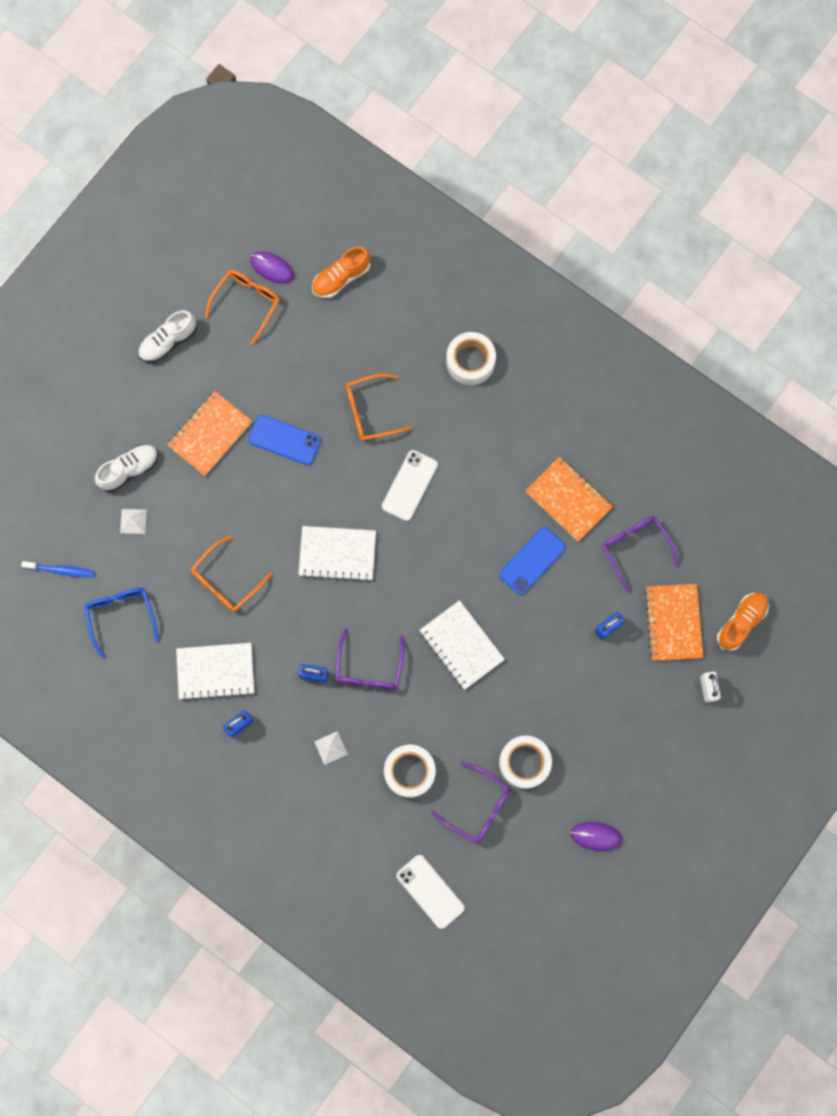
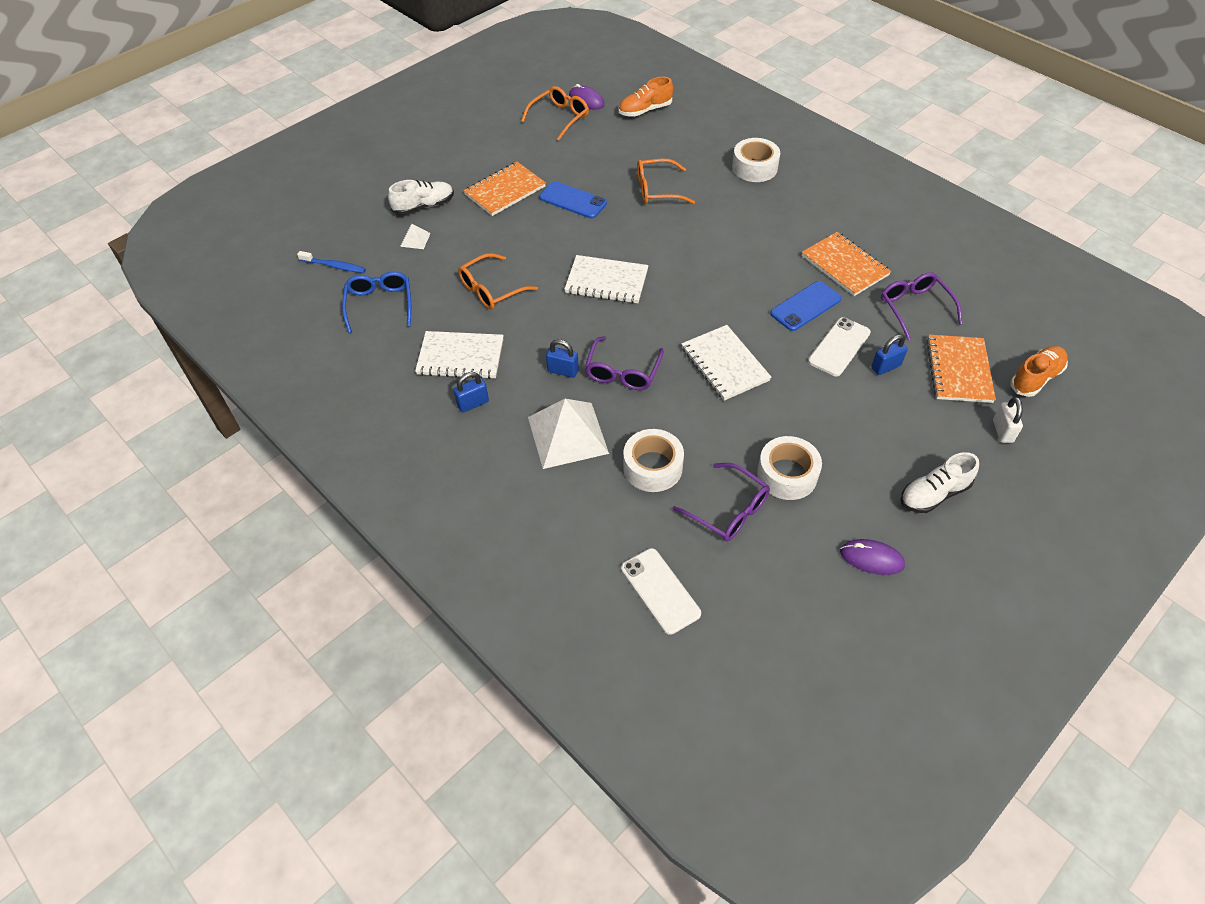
camera: 10 degrees right, 25 degrees down
white shoe [138,311,197,363] -> white shoe moved to [901,452,979,513]
white pyramid [314,731,348,765] -> white pyramid [528,399,609,469], size x2.32
white phone [382,450,438,521] -> white phone moved to [808,317,871,376]

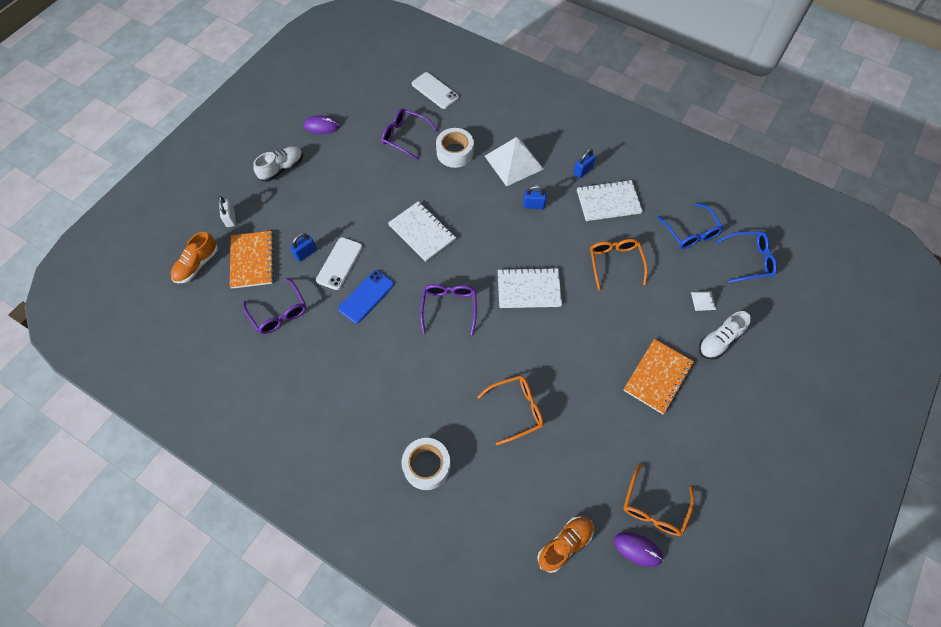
camera: 165 degrees right, 10 degrees up
blue toothbrush [297,251,366,273] -> blue glasses [716,231,777,283]
orange glasses [458,253,538,309] -> orange glasses turned 45 degrees counterclockwise [590,239,648,290]
blue phone [539,181,607,219] -> none
purple glasses [585,336,664,390] -> purple glasses moved to [420,284,477,335]
white tape [757,436,822,500] -> none
orange notebook [802,232,891,296] -> none

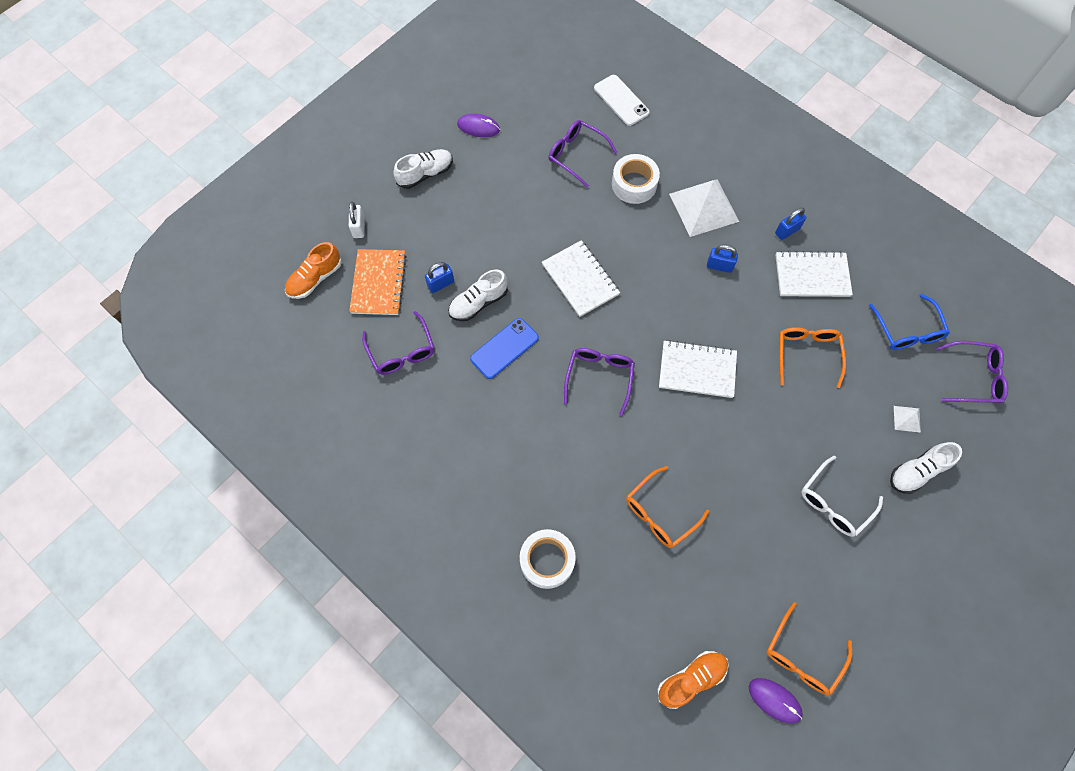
camera: 10 degrees right, 5 degrees up
white phone [316,237,363,290] -> white shoe [448,270,508,321]
orange glasses [477,375,544,445] -> orange glasses turned 150 degrees clockwise [626,466,709,548]
orange notebook [623,339,694,414] -> white glasses [801,456,883,537]
blue glasses [716,231,777,283] -> purple glasses [936,341,1008,403]

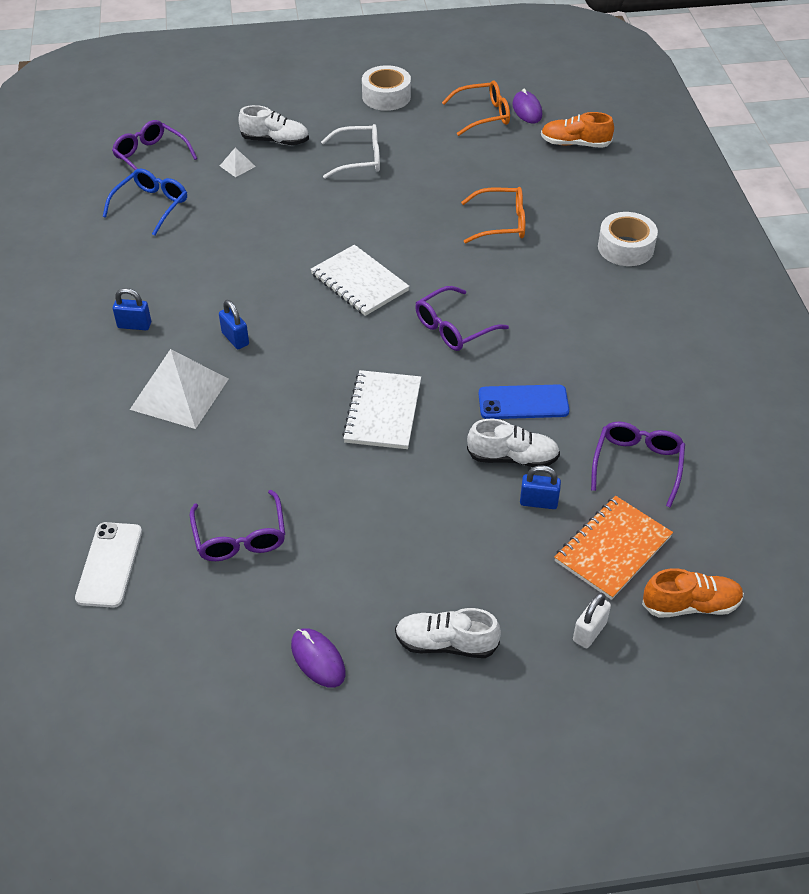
camera: 140 degrees left, 20 degrees down
white tape [612,154,660,204] -> white tape moved to [362,65,411,111]
white notebook [775,251,853,297] -> none
orange glasses [780,327,846,388] -> none

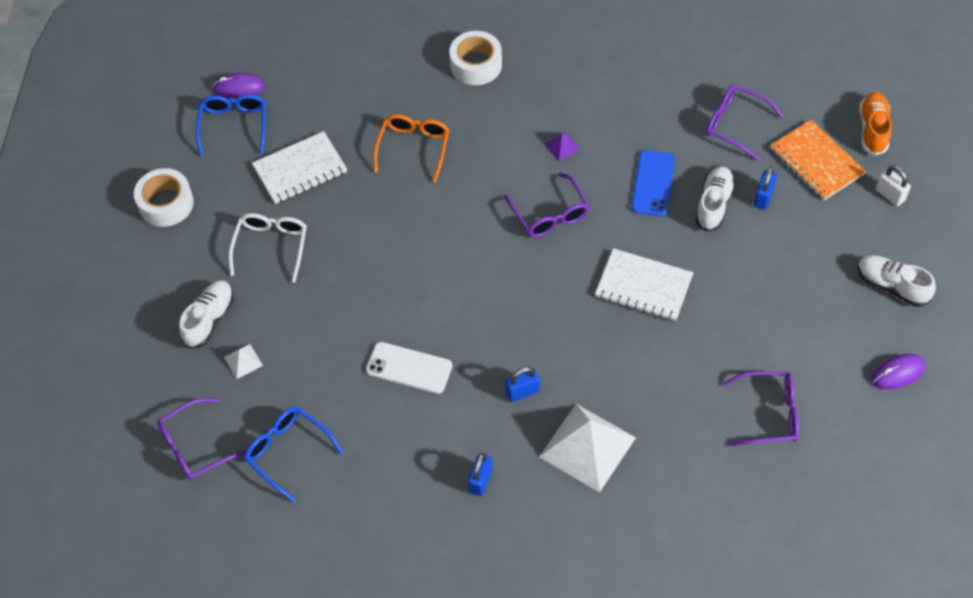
camera: 75 degrees left, 10 degrees up
white phone [75,522,142,608] -> white phone moved to [366,342,452,394]
white notebook [310,245,409,316] -> white notebook moved to [252,131,347,204]
white shoe [395,608,501,658] -> white shoe turned 105 degrees clockwise [857,255,936,307]
orange glasses [442,80,510,136] -> blue glasses [196,94,266,156]
orange shoe [541,112,614,148] -> none
none -> purple pyramid [544,132,581,162]

